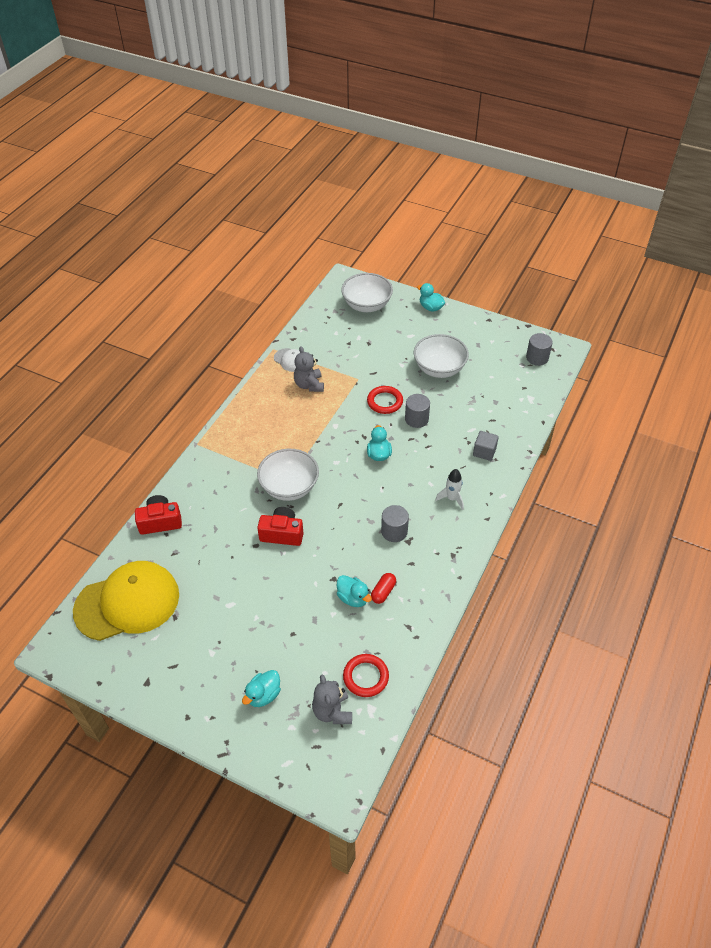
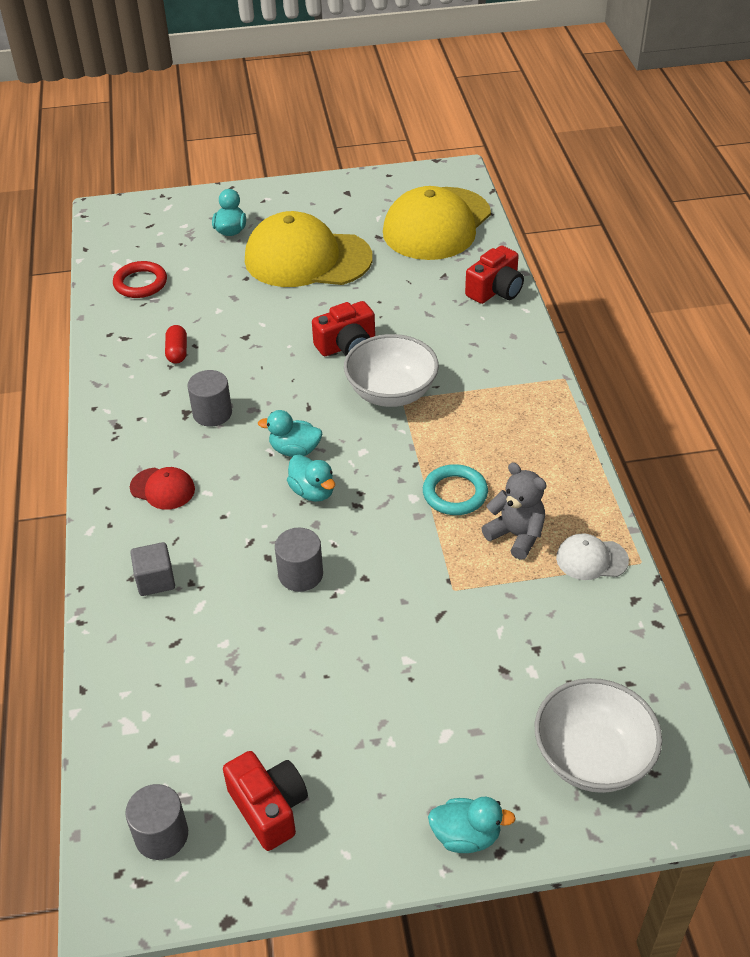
camera: 145 degrees right, 5 degrees down
grey teddy bear [312,675,352,724] -> none
turquoise duck [337,575,372,607] -> turquoise duck moved to [258,410,322,457]
red ring [367,386,403,414] -> none
white bowl [414,334,469,378] -> none
white rocket [435,469,464,510] -> red cap [130,467,195,510]
none -> red camera [223,751,308,851]
none -> yellow cap [245,211,372,287]
none -> turquoise ring [423,464,488,515]

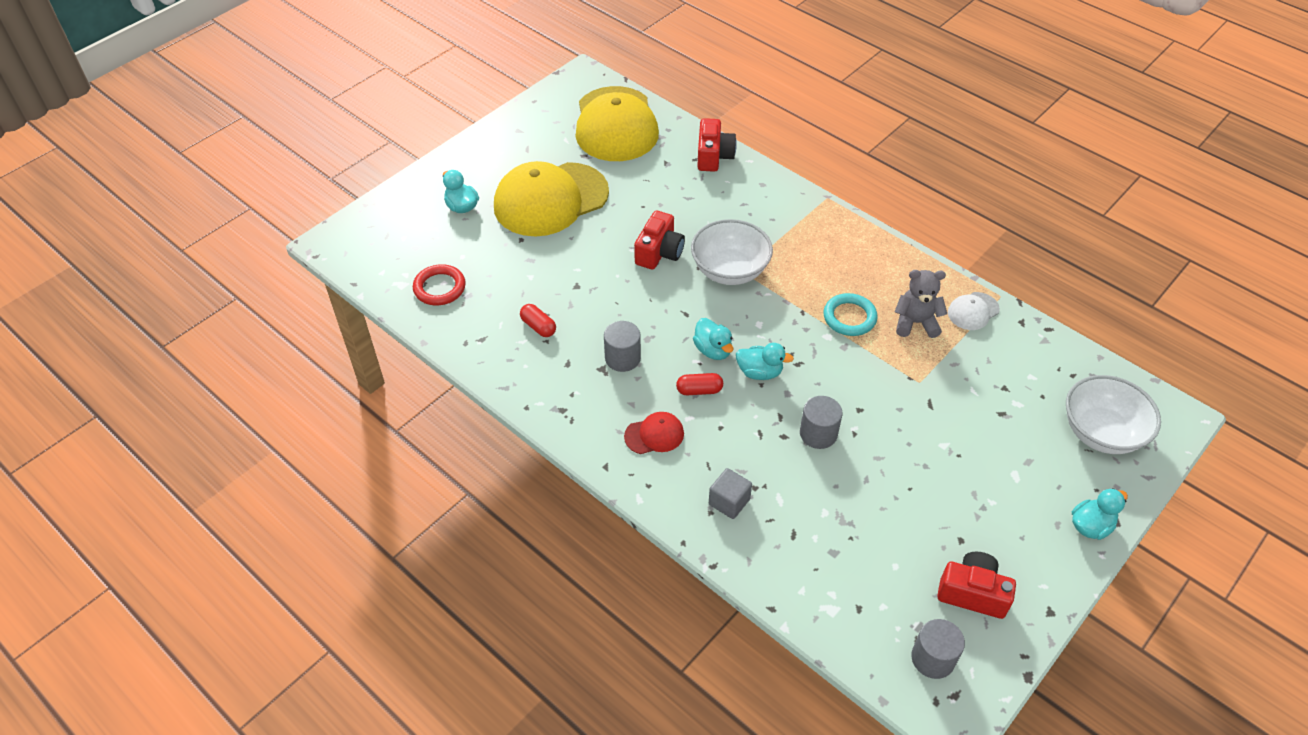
camera: 40 degrees left, 5 degrees up
turquoise duck [258,410,322,457] -> turquoise duck turned 90 degrees counterclockwise [693,318,733,360]
none -> red capsule [676,373,723,395]

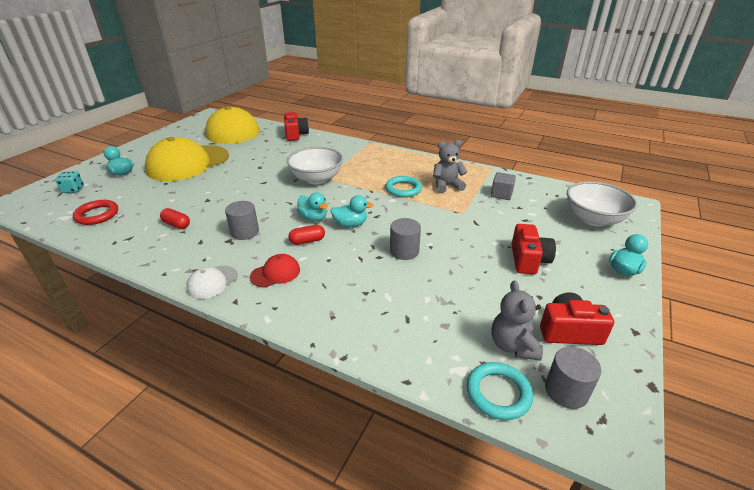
camera: 15 degrees left, 15 degrees down
red camera [634,211,685,270] -> red camera moved to [512,224,556,275]
grey cube [709,468,752,519] -> grey cube moved to [491,172,516,200]
white cap [948,292,1000,330] -> white cap moved to [186,266,238,299]
none -> turquoise dice [55,171,84,193]
none -> turquoise ring [467,362,533,420]
none -> grey teddy bear [491,280,543,361]

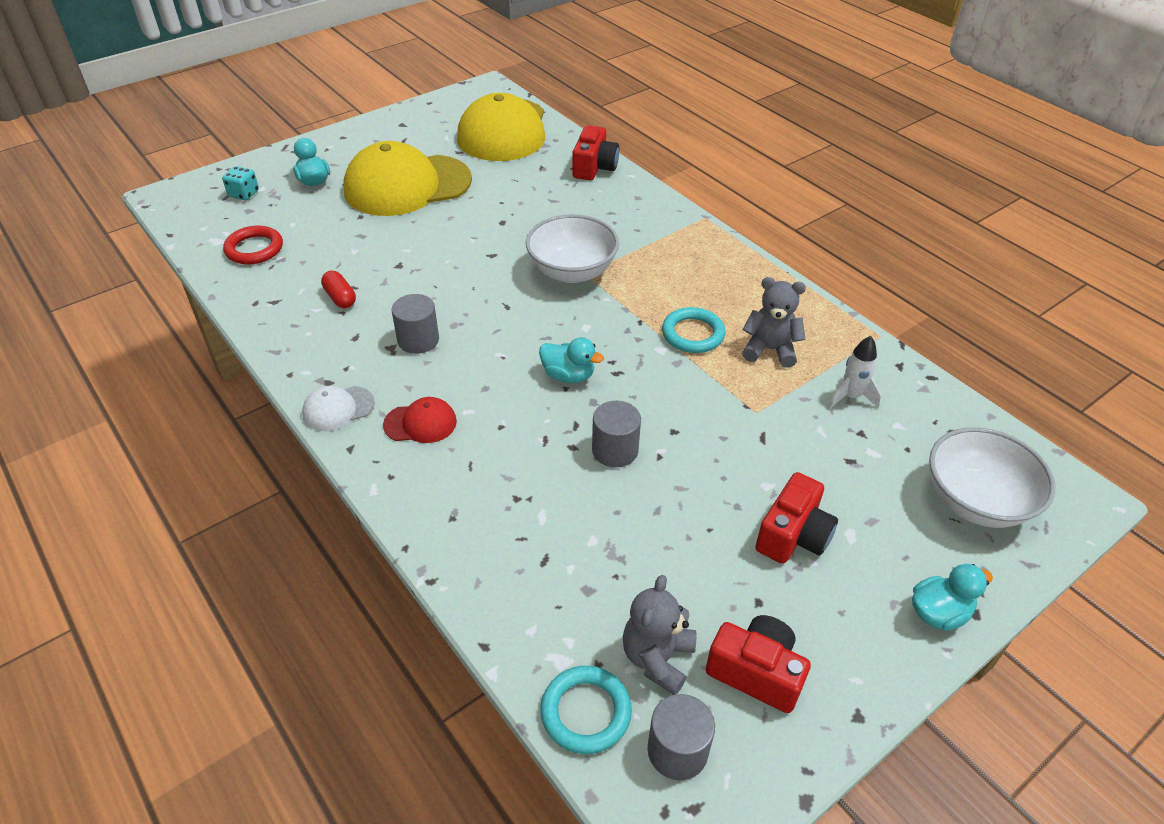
camera: 25 degrees right, 10 degrees up
red capsule [288,225,325,245] -> none
turquoise duck [297,192,328,221] -> none
grey cube [491,172,516,200] -> white rocket [829,336,881,408]

